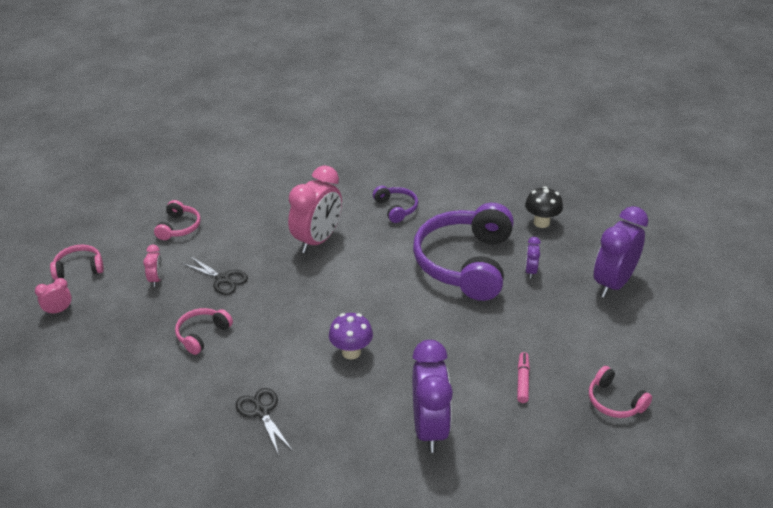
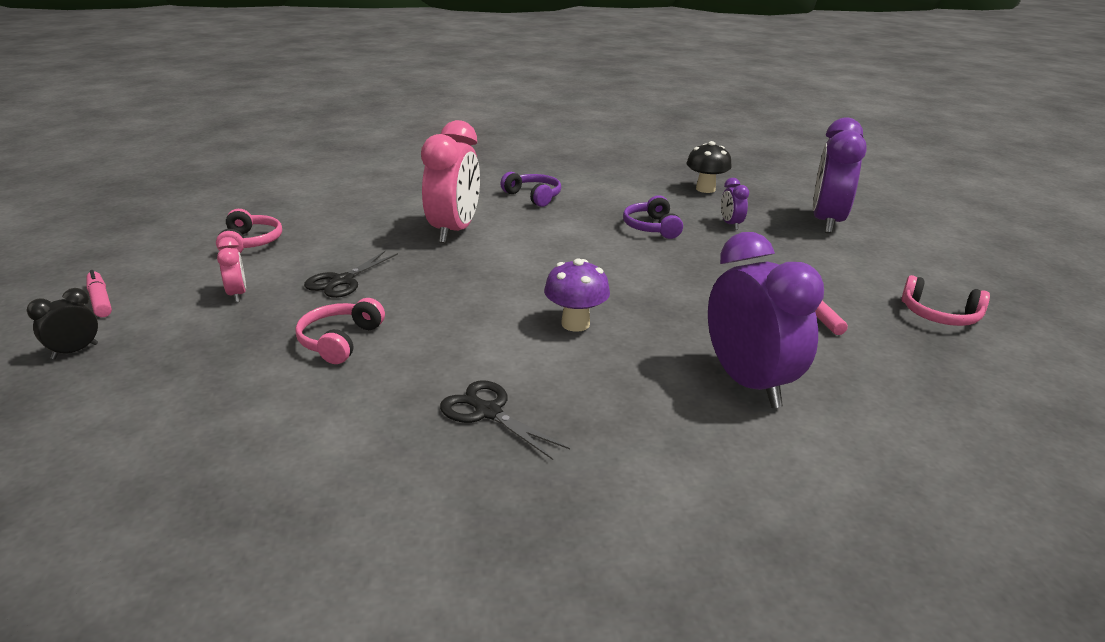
camera: 20 degrees left, 10 degrees down
pink clock [35,278,72,315] -> black clock [26,288,98,359]
pink headphones [50,245,104,280] -> pink marker [86,270,112,317]
black scissors [182,256,248,295] -> black scissors turned 105 degrees clockwise [304,251,398,298]
purple headphones [413,203,514,301] -> purple headphones [623,195,683,239], size x0.44

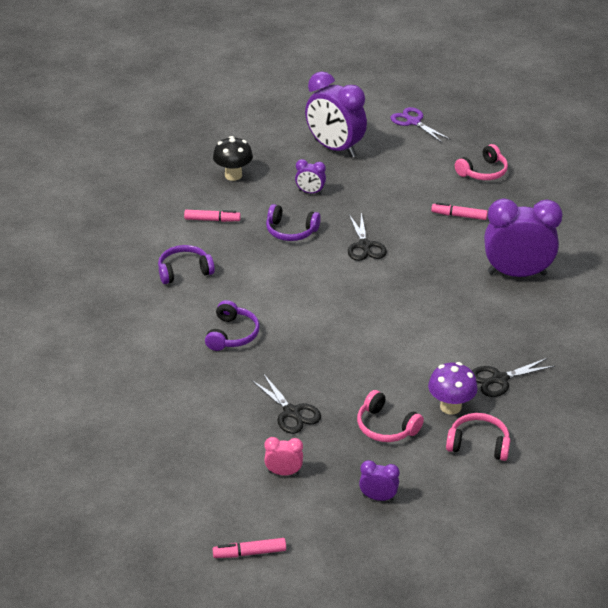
camera: 65 degrees left, 10 degrees up
black clock [26,288,98,359] -> none
pink headphones [216,209,282,253] -> pink headphones moved to [446,413,510,461]
pink clock [421,120,480,243] -> purple headphones [205,300,260,351]
purple mushroom [544,259,610,332] -> purple mushroom moved to [428,362,478,415]
none -> pink marker [184,210,241,222]
none -> black scissors [348,213,387,261]
none -> purple clock [359,460,399,501]
none -> purple scissors [391,107,451,143]

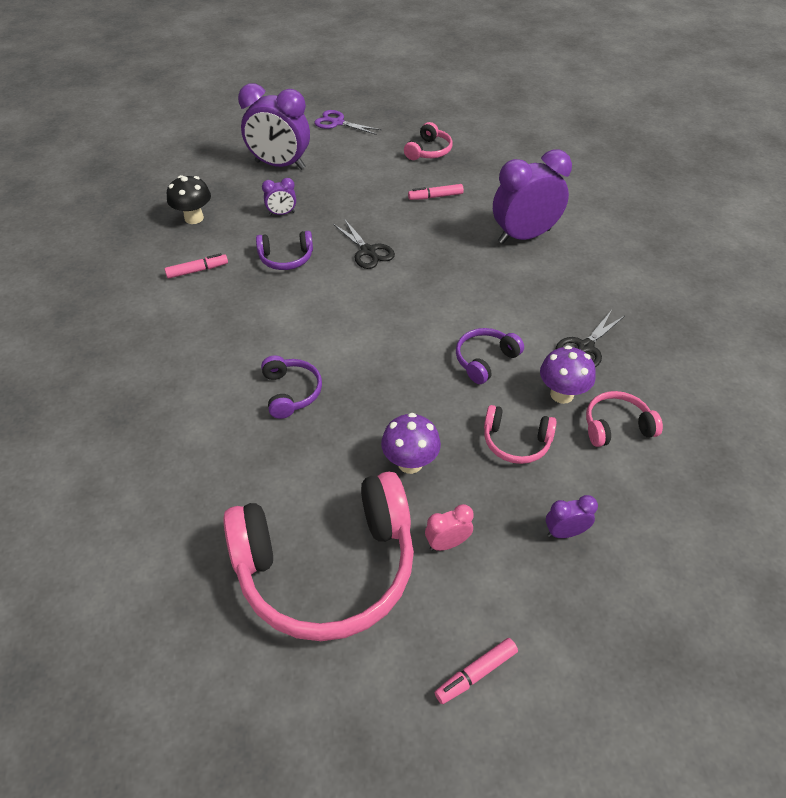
camera: 25 degrees left, 10 degrees up
purple headphones [158,245,215,284] -> purple headphones moved to [456,328,524,384]
black scissors [251,373,321,434] -> purple mushroom [381,413,441,474]
none -> pink headphones [223,471,414,641]

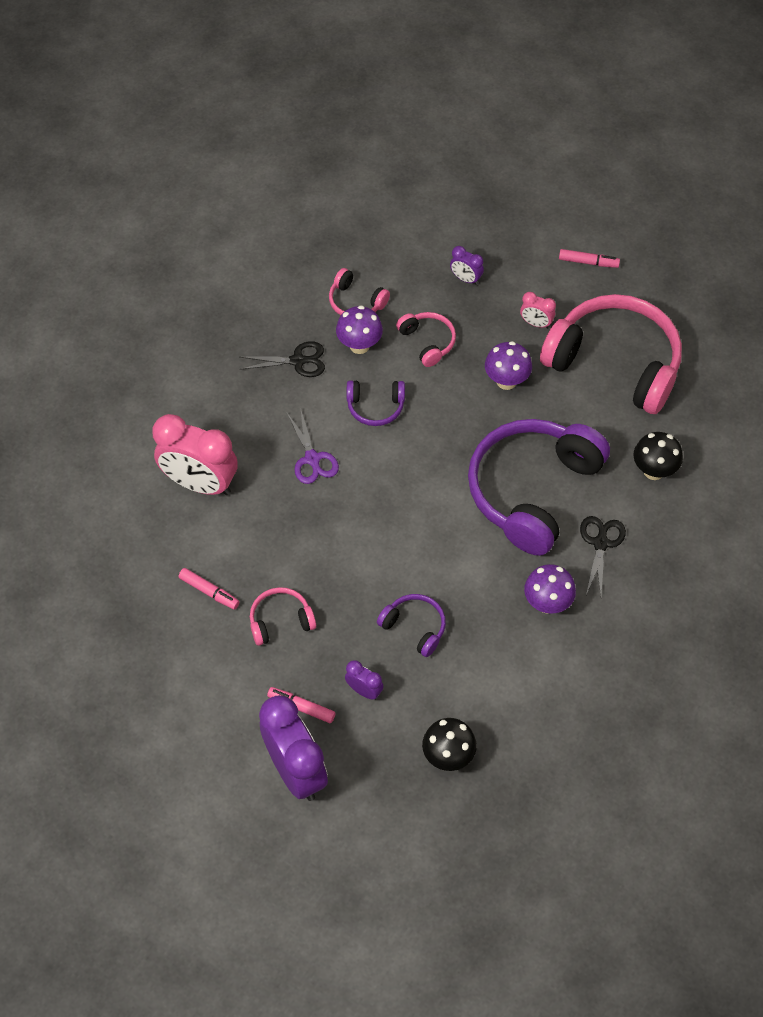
camera: 135 degrees left, 10 degrees up
pink marker [165,253,228,279] -> pink marker moved to [267,687,336,723]
purple headphones [261,355,322,419] -> purple headphones [468,419,610,556], size x2.26
purple scissors [314,110,382,135] -> purple scissors moved to [287,411,339,484]
black scissors [333,219,395,269] -> black scissors moved to [580,516,626,595]
pink headphones [404,122,453,160] -> pink headphones moved to [250,587,316,646]
purple clock [493,150,572,244] -> pink clock [152,414,238,495]
none -> purple mushroom [524,564,576,614]
none -> black mushroom [633,432,683,480]

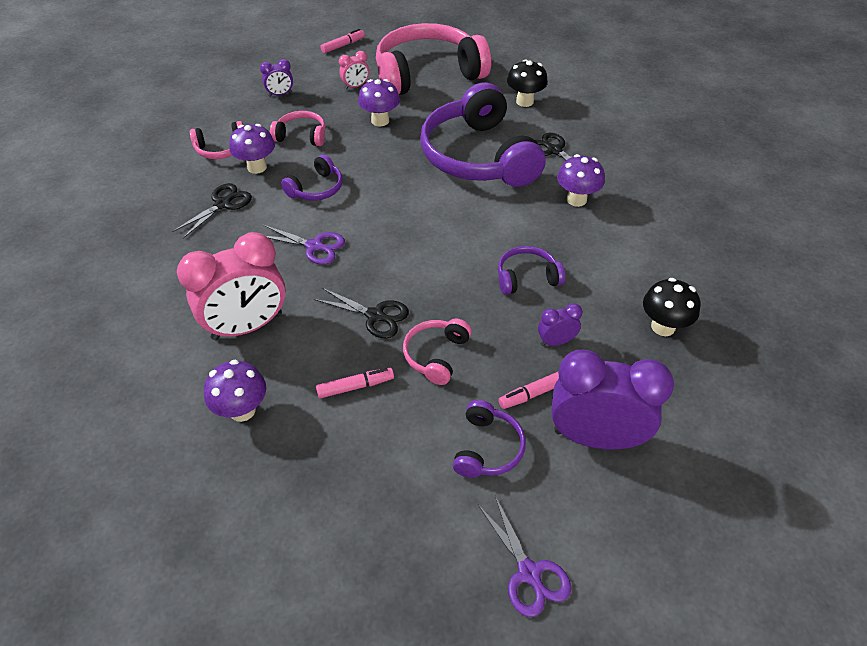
camera: 50 degrees left, 10 degrees down
none -> purple mushroom [204,360,266,422]
none -> black scissors [314,288,409,338]
none -> purple headphones [453,400,526,478]
none -> purple scissors [478,496,571,617]

